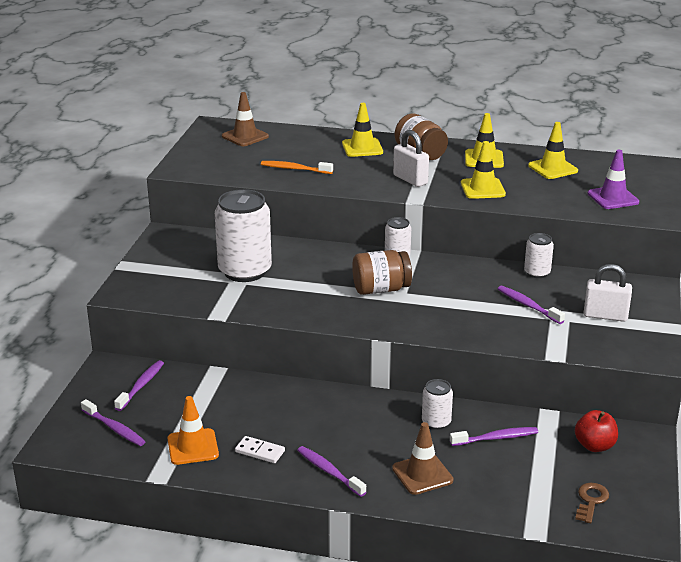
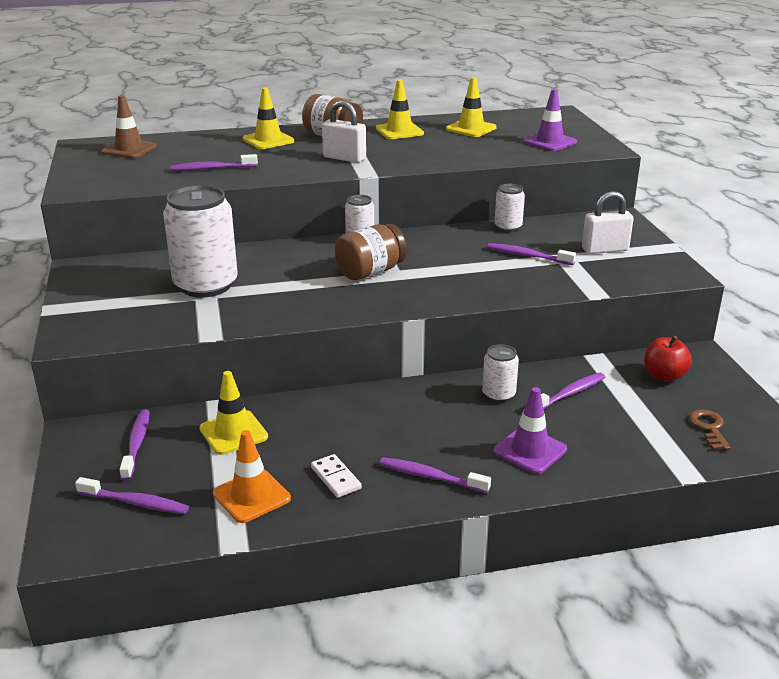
camera: 25 degrees left, 0 degrees up
white domino [235,436,285,463] -> white domino turned 60 degrees clockwise [311,454,362,498]
orange toothbrush [261,161,333,174] -> purple toothbrush [171,154,258,171]
brown traffic cone [392,422,453,495] -> purple traffic cone [493,387,567,474]
yellow traffic cone [461,141,506,199] -> yellow traffic cone moved to [199,371,268,455]

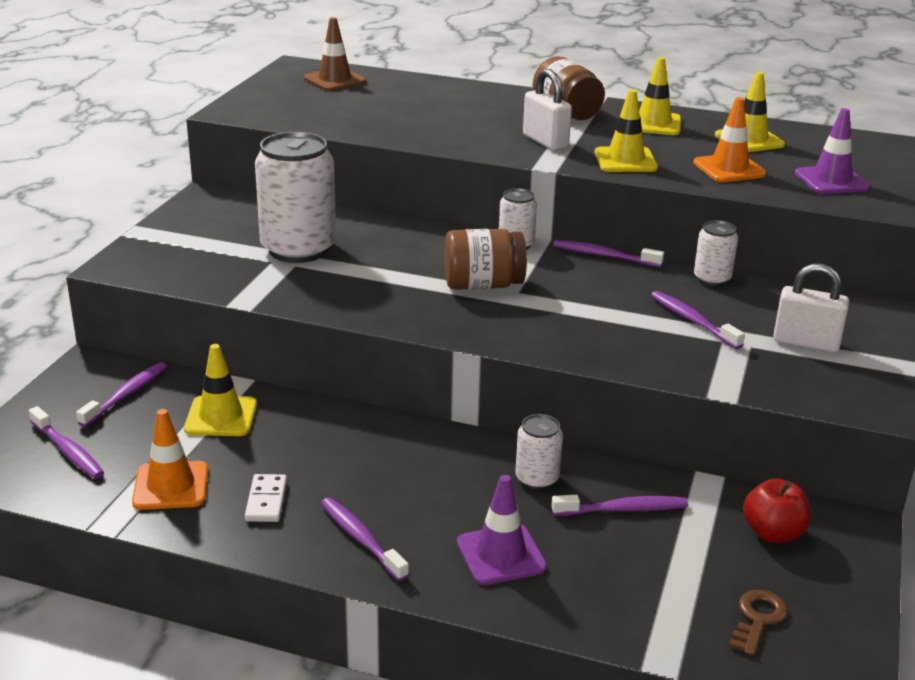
camera: 30 degrees right, 0 degrees up
purple toothbrush [171,154,258,171] -> purple toothbrush moved to [553,240,664,267]
yellow traffic cone [243,87,294,149] -> yellow traffic cone moved to [595,89,658,172]
none -> orange traffic cone [693,97,767,182]

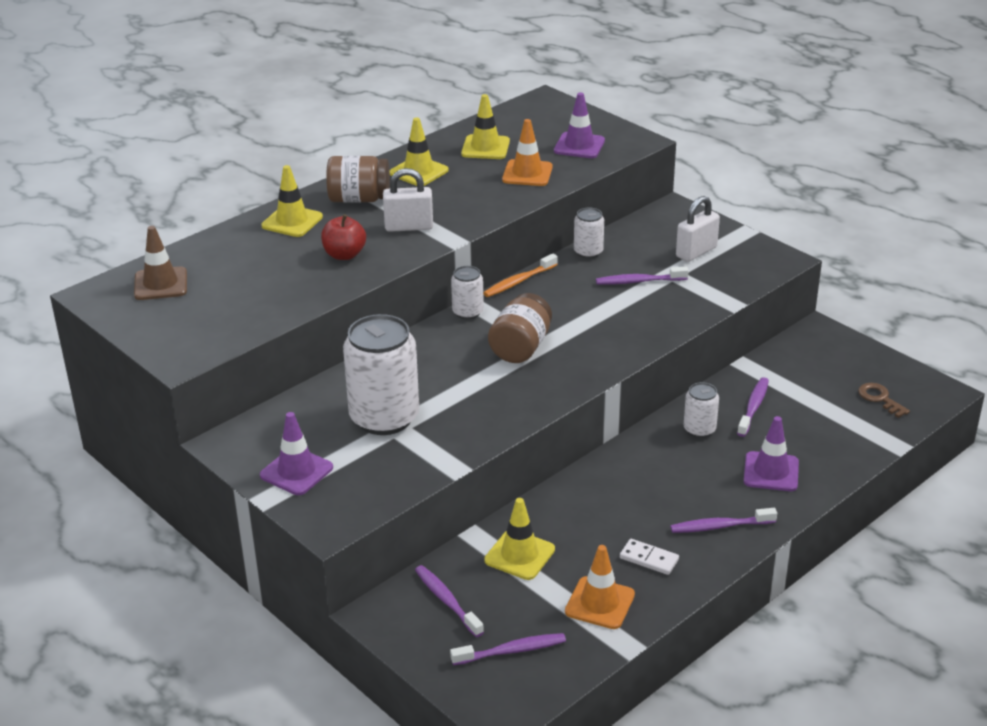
camera: 60 degrees left, 5 degrees up
purple toothbrush [553,240,664,267] -> orange toothbrush [483,254,558,297]
yellow traffic cone [595,89,658,172] -> yellow traffic cone moved to [261,165,323,237]
red apple [743,478,810,543] -> red apple moved to [321,214,366,260]
none -> purple traffic cone [260,412,333,495]

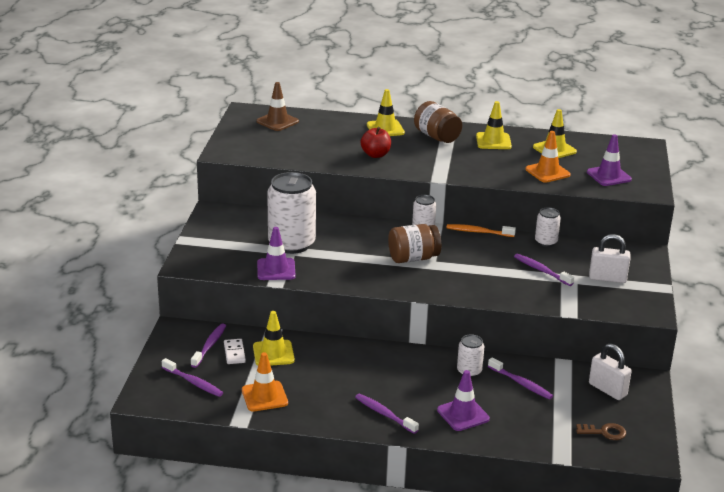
camera: 50 degrees right, 5 degrees down
purple traffic cone [260,412,333,495] -> purple traffic cone moved to [257,227,296,280]
white padlock [383,168,433,232] -> white padlock moved to [589,344,632,400]
white domino [620,539,679,575] -> white domino moved to [224,339,246,364]
purple toothbrush [737,377,769,437] -> purple toothbrush turned 60 degrees clockwise [488,357,553,400]
brown key [858,383,910,418] -> brown key turned 75 degrees clockwise [576,423,626,440]

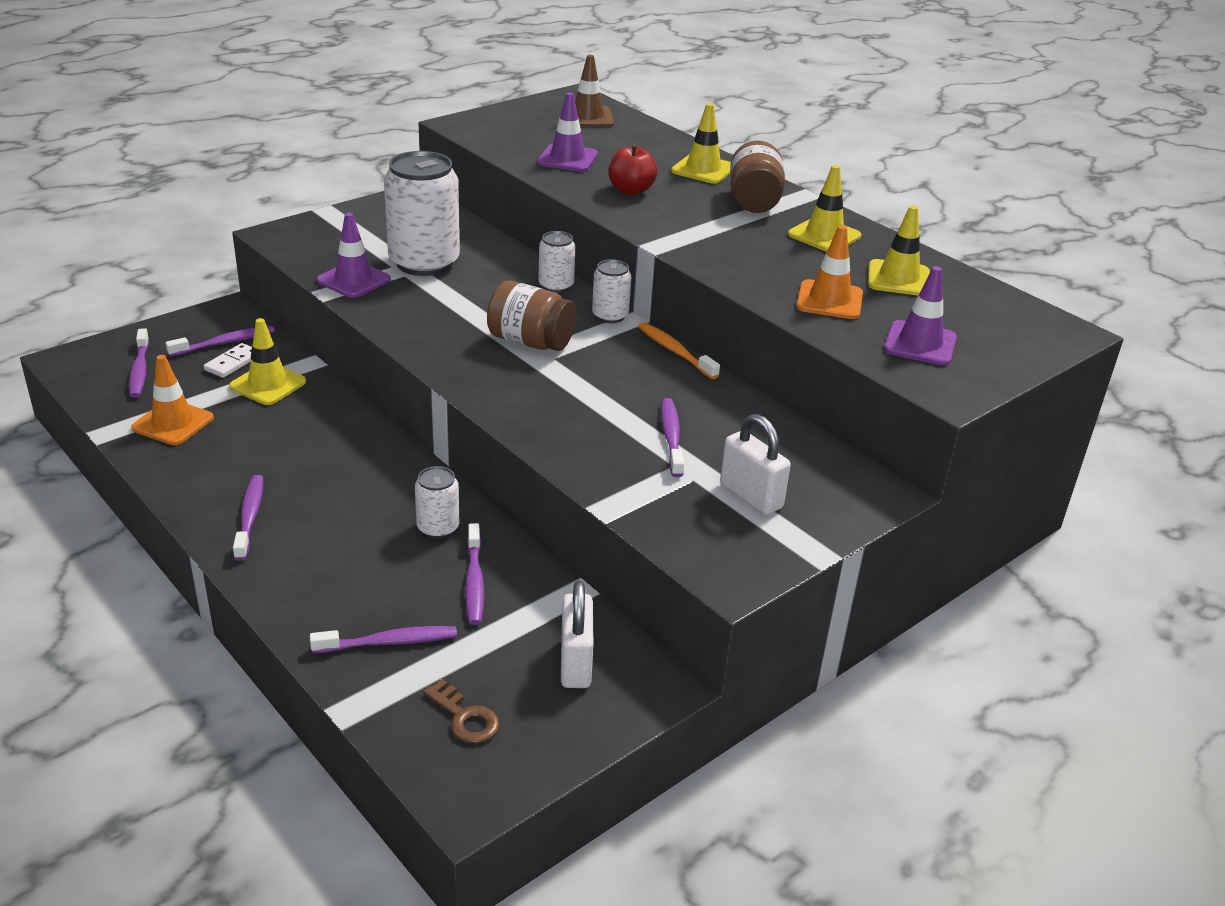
camera: 40 degrees right, 5 degrees up
purple traffic cone [437,370,490,431] -> purple traffic cone moved to [537,92,598,172]
white can [535,207,561,247] -> white can moved to [538,231,576,293]
none -> purple toothbrush [310,626,457,653]

